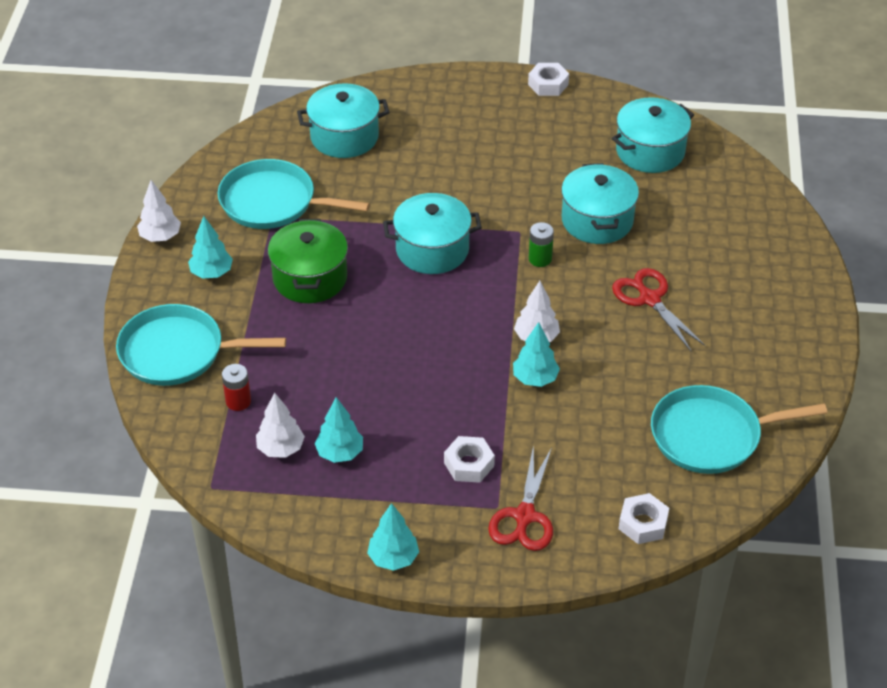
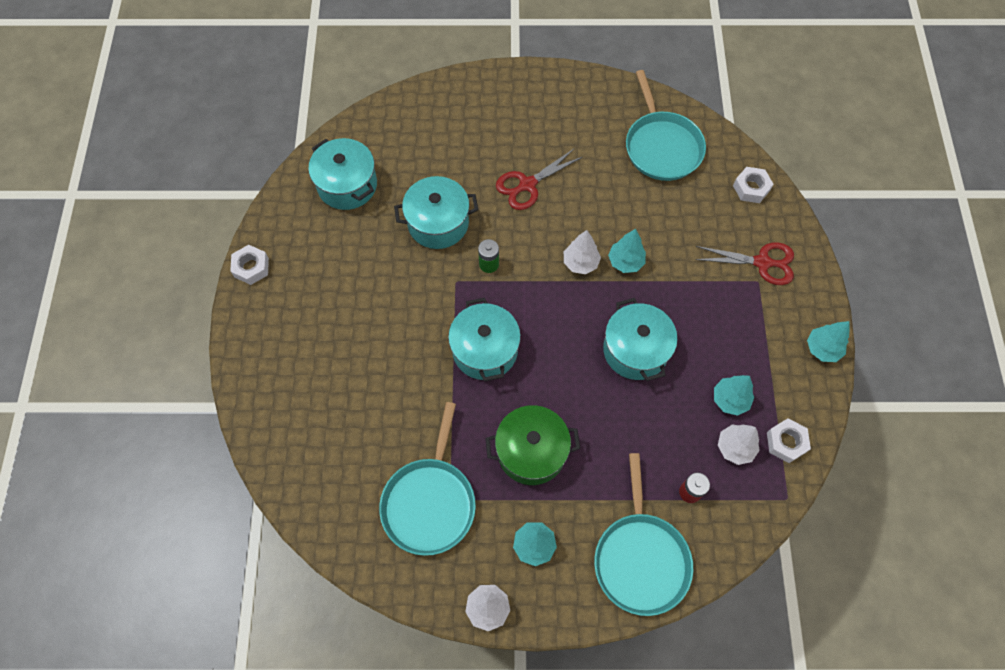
camera: 95 degrees left, 20 degrees up
turquoise pot [297,83,390,158] -> turquoise pot moved to [603,298,678,381]
white nut [444,436,495,483] -> white nut moved to [767,418,811,463]

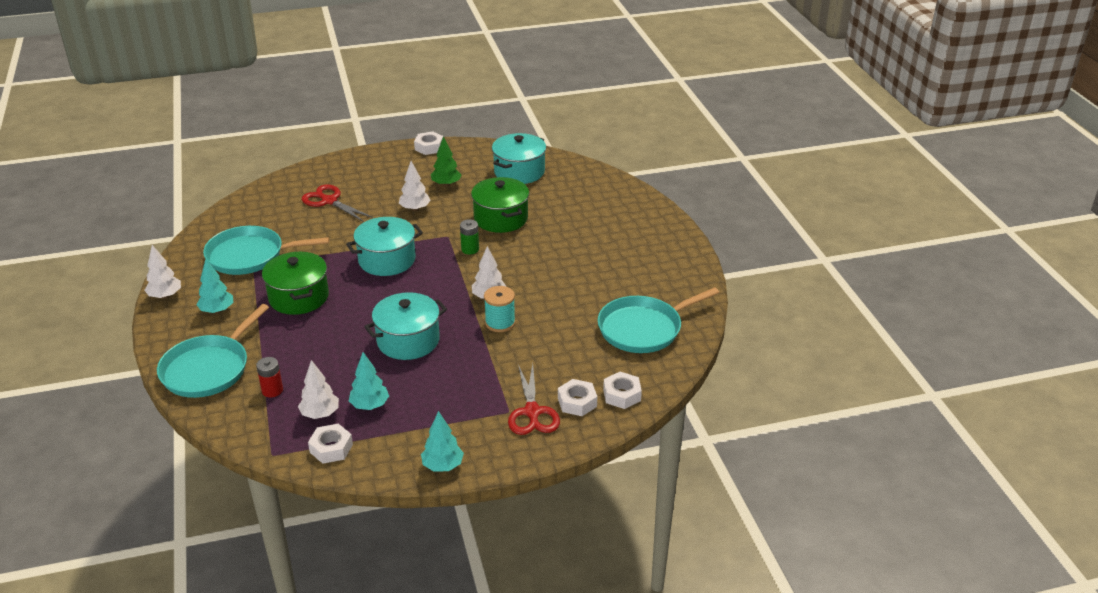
camera: 75 degrees right, 30 degrees down
turquoise pot [394,176,478,249] -> green pot [471,177,529,233]
red scissors [496,148,582,210] -> red scissors moved to [302,185,373,222]
turquoise pan [594,453,693,616] -> turquoise pan turned 45 degrees counterclockwise [157,304,269,398]
turquoise tree [608,229,646,273] -> turquoise spool [484,286,515,332]
none -> white tree [399,161,431,211]
none -> green tree [431,137,461,187]
none -> white nut [558,379,597,416]

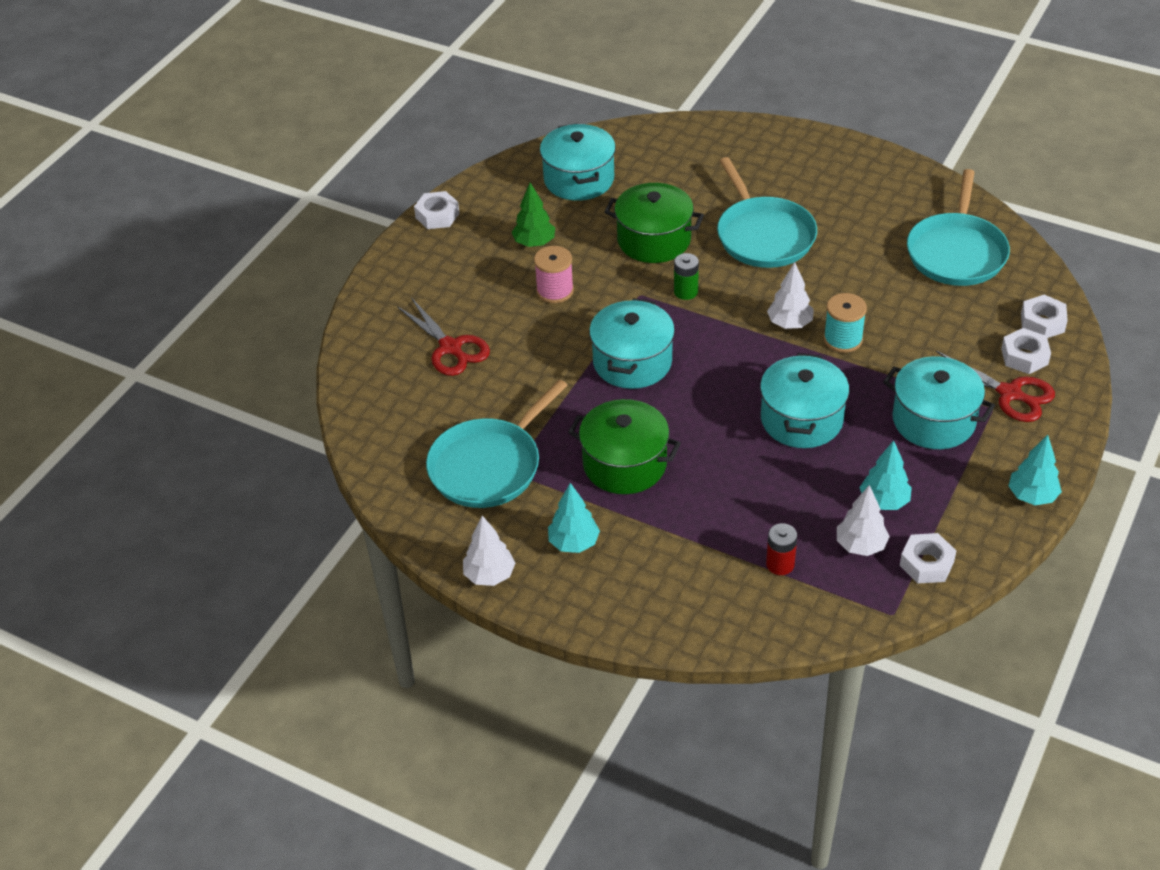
camera: 45 degrees left, 10 degrees up
turquoise pan [157,304,269,398] -> turquoise pan moved to [717,157,817,268]
red scissors [302,185,373,222] -> red scissors turned 120 degrees counterclockwise [397,298,490,376]
white tree [399,161,431,211] -> pink spool [534,246,574,303]
none -> turquoise pot [883,356,995,449]

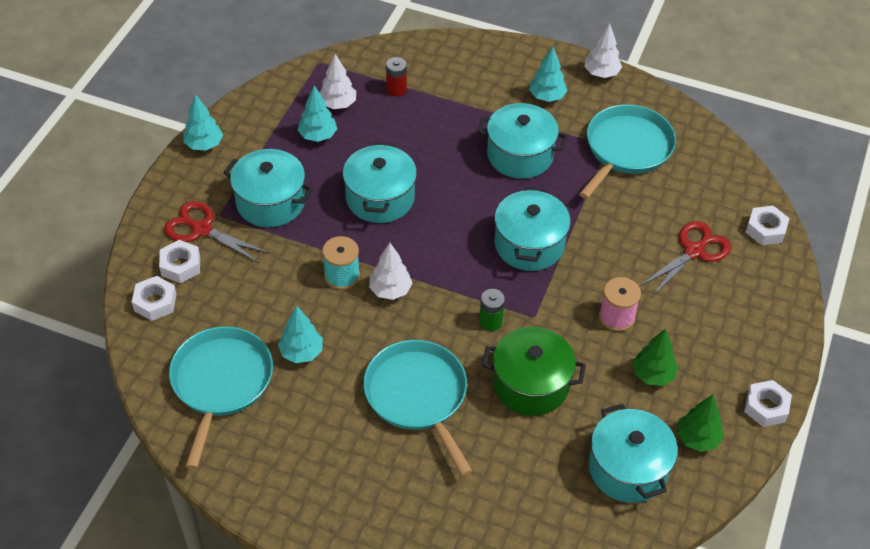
camera: 170 degrees right, 5 degrees up
red scissors [397,298,490,376] -> red scissors turned 90 degrees clockwise [639,221,731,296]
green pot [568,399,681,494] -> turquoise pot [477,103,568,179]
white nut [900,533,956,583] -> white nut moved to [746,206,790,245]
none -> turquoise tree [278,305,323,363]
none -> green tree [677,395,724,452]

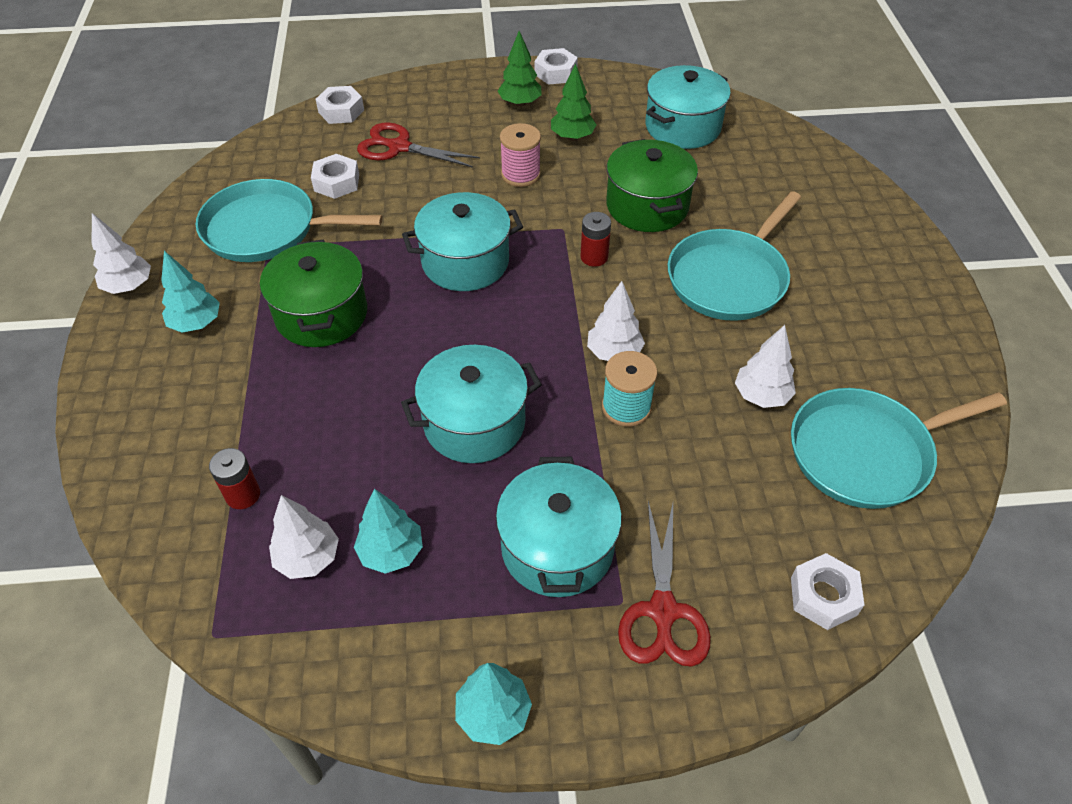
camera: 115 degrees left, 0 degrees up
white nut [159,240,200,283] -> white nut moved to [311,154,359,199]
turquoise tree [278,305,323,363] -> white tree [735,325,796,408]
turquoise pot [477,103,568,179] -> green pot [260,239,367,347]
green battery [479,289,505,331] -> red battery [581,212,611,267]
green tree [677,395,724,452] -> green tree moved to [498,31,542,107]

